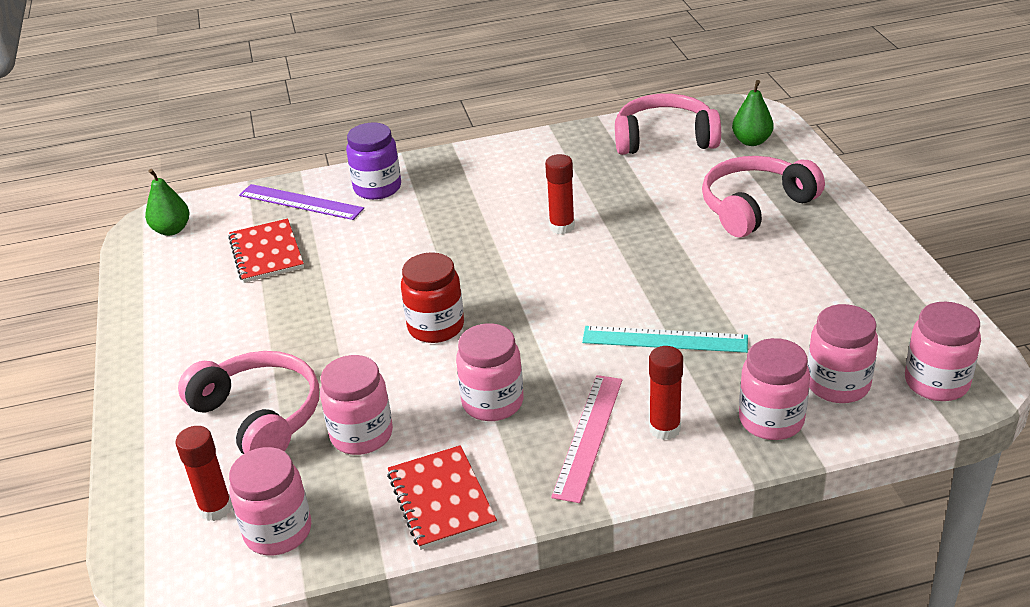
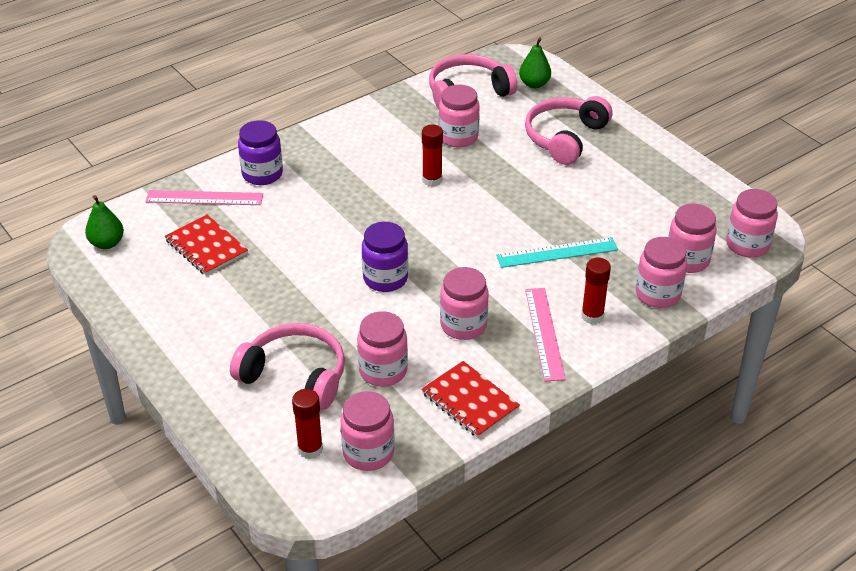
camera: 25 degrees left, 5 degrees up
purple ruler [239,184,364,220] -> pink ruler [145,190,263,205]
red jar [401,252,464,343] -> purple jar [362,222,408,292]
none -> pink jar [439,85,480,147]

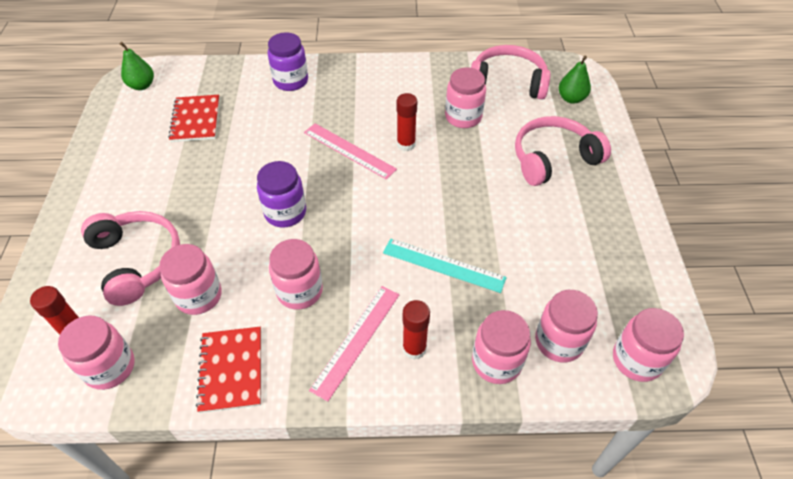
camera: 35 degrees right, 10 degrees up
pink ruler [145,190,263,205] -> pink ruler moved to [304,123,397,180]

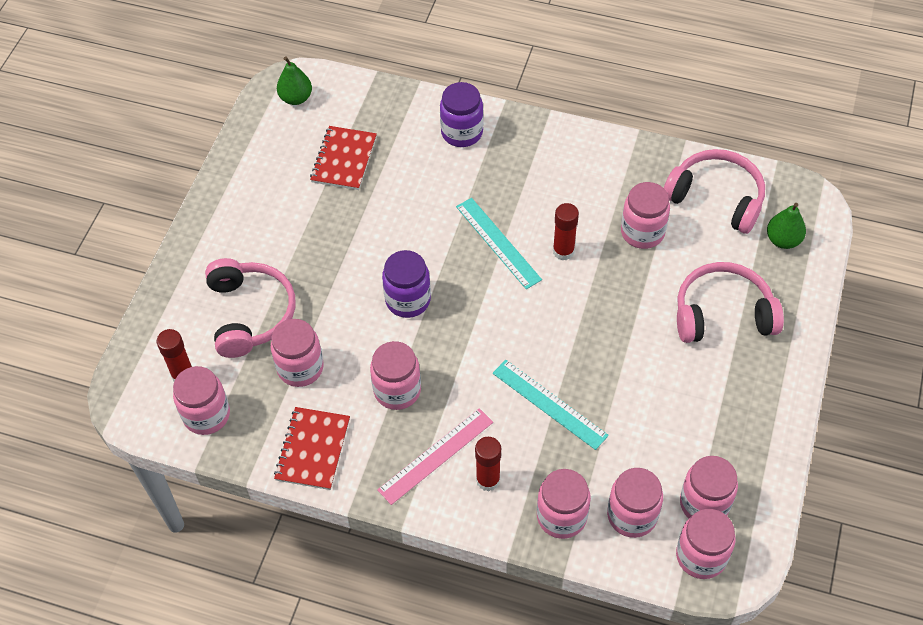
camera: 20 degrees right, 5 degrees up
pink ruler [304,123,397,180] -> turquoise ruler [456,198,542,289]
none -> pink jar [680,456,738,518]

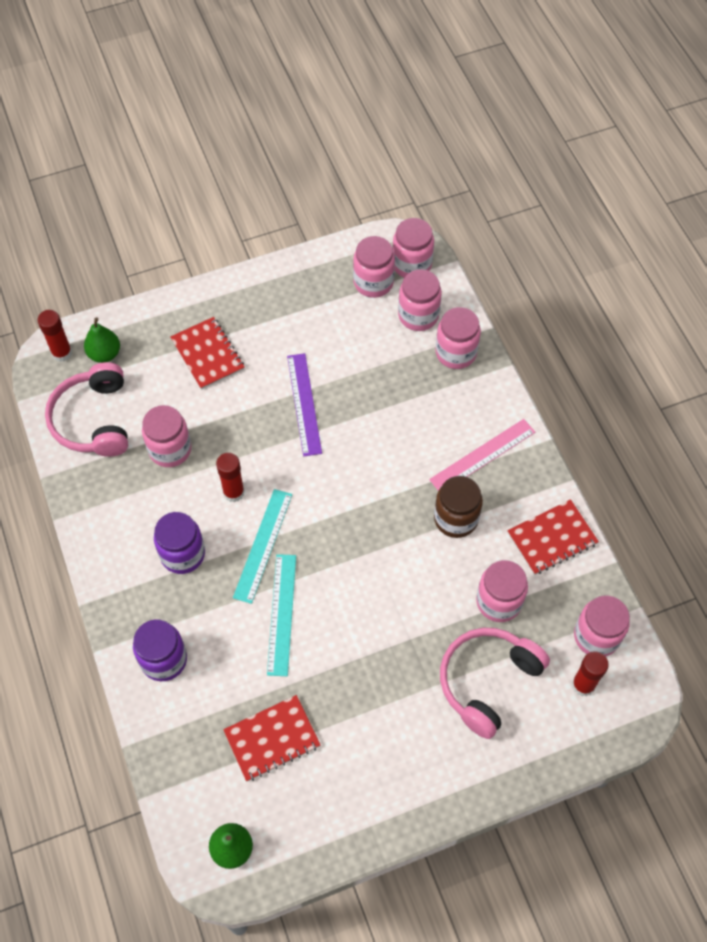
camera: 130 degrees left, 5 degrees up
pink jar [370,341,421,410] -> brown jar [434,476,483,538]
pink ruler [377,408,493,505] -> pink ruler turned 45 degrees counterclockwise [429,419,535,491]
purple jar [382,250,431,318] -> purple jar moved to [154,512,205,574]
red glue stick [475,437,501,492] -> red glue stick moved to [38,310,72,362]
turquoise ruler [493,360,609,450] -> turquoise ruler moved to [267,554,296,676]
pink headphones [677,262,784,343] -> red notebook [170,317,245,390]
none -> purple ruler [287,353,322,456]

